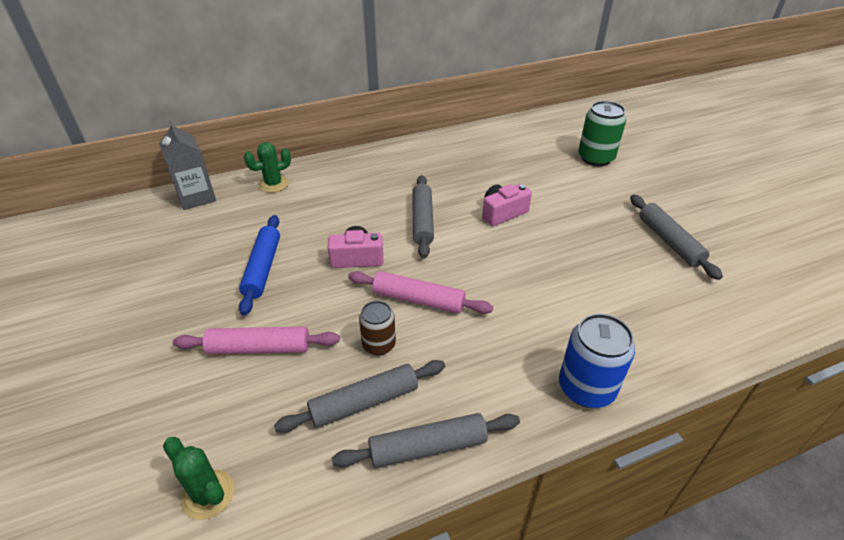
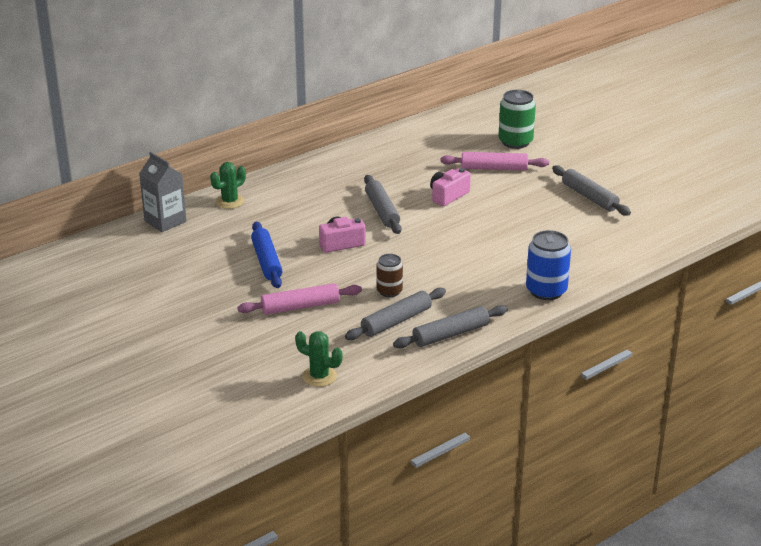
camera: 15 degrees left, 10 degrees down
pink rolling pin [348,271,493,314] -> pink rolling pin moved to [441,152,549,171]

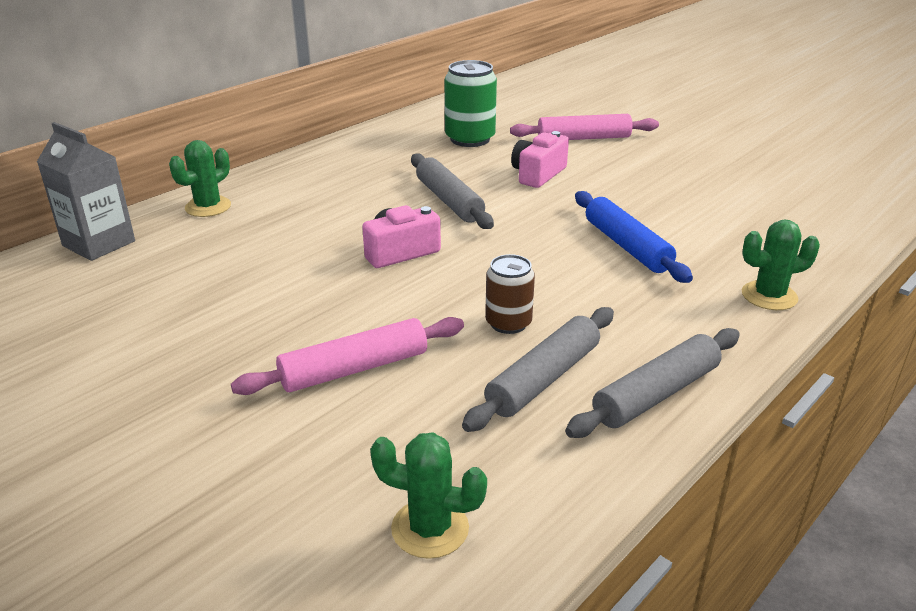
camera: 10 degrees left, 0 degrees up
blue rolling pin [251,222,282,288] -> blue rolling pin moved to [575,191,693,283]
green can [498,90,536,149] -> green can moved to [445,60,497,147]
blue can [526,230,571,300] -> green cactus [742,220,820,310]
grey rolling pin [552,165,631,216] -> none

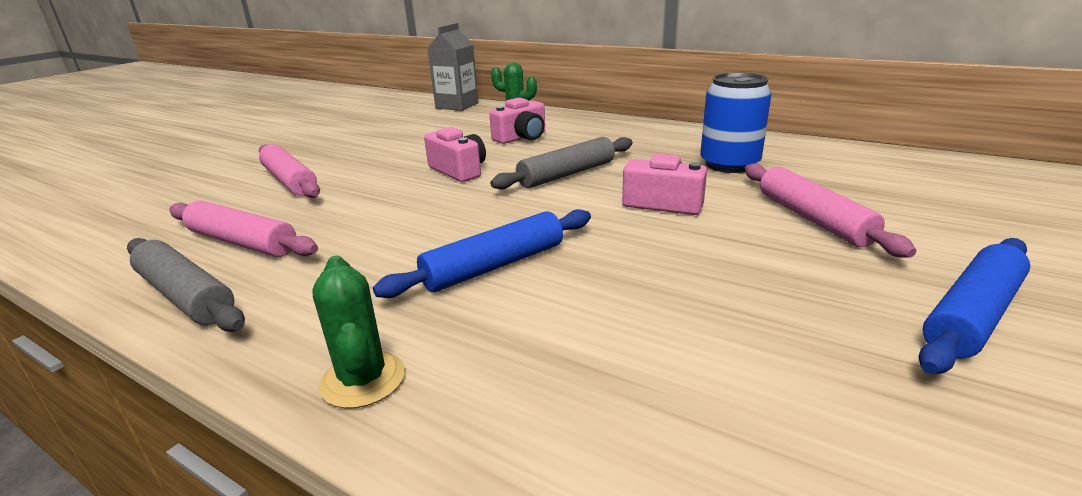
camera: 80 degrees right, 5 degrees down
green cactus [370,432,487,559] -> none
green can [445,60,497,147] -> blue can [700,73,771,173]
grey rolling pin [462,307,614,432] -> pink rolling pin [169,200,318,257]
brown can [485,254,535,334] -> none
none -> pink camera [489,98,545,144]
none -> blue rolling pin [918,238,1030,374]

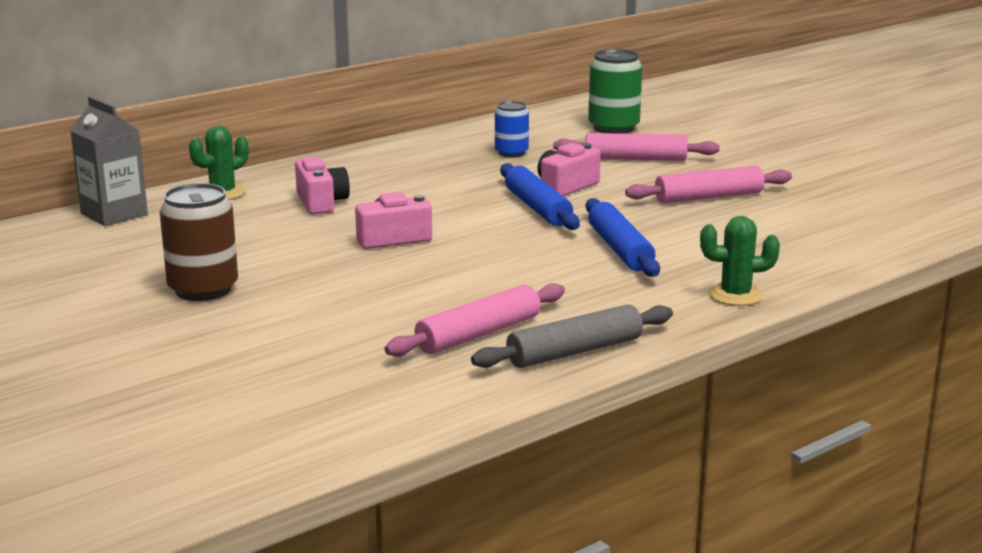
camera: 70 degrees left, 5 degrees down
pink rolling pin [259,144,320,198] -> pink rolling pin moved to [625,166,792,203]
grey rolling pin [490,137,632,190] -> none
blue can [700,73,771,173] -> blue can [495,101,529,157], size x0.63
blue rolling pin [918,238,1030,374] -> blue rolling pin moved to [500,163,580,230]
none -> brown can [159,183,238,301]
none -> green can [588,49,642,134]

